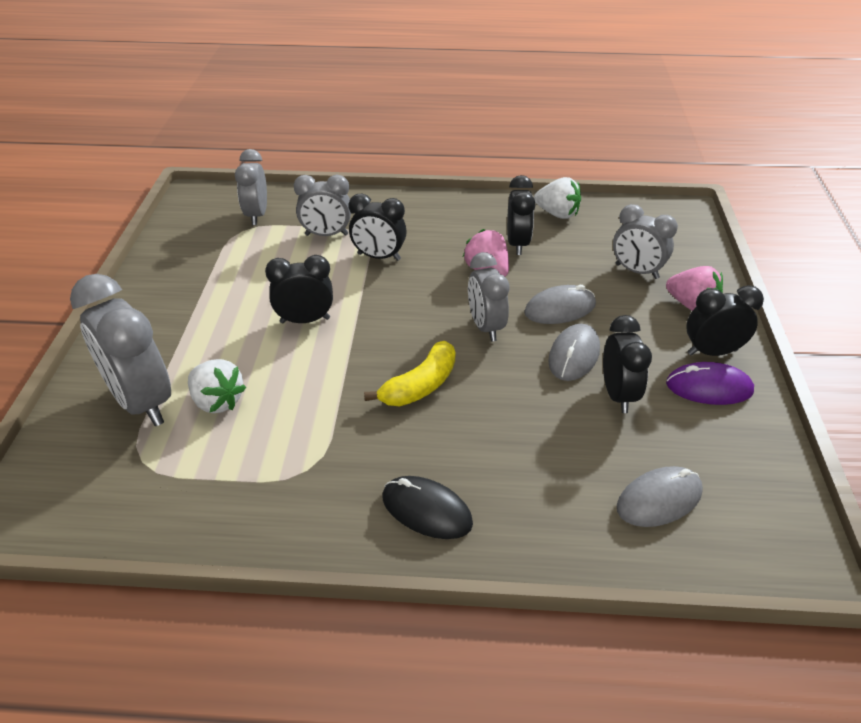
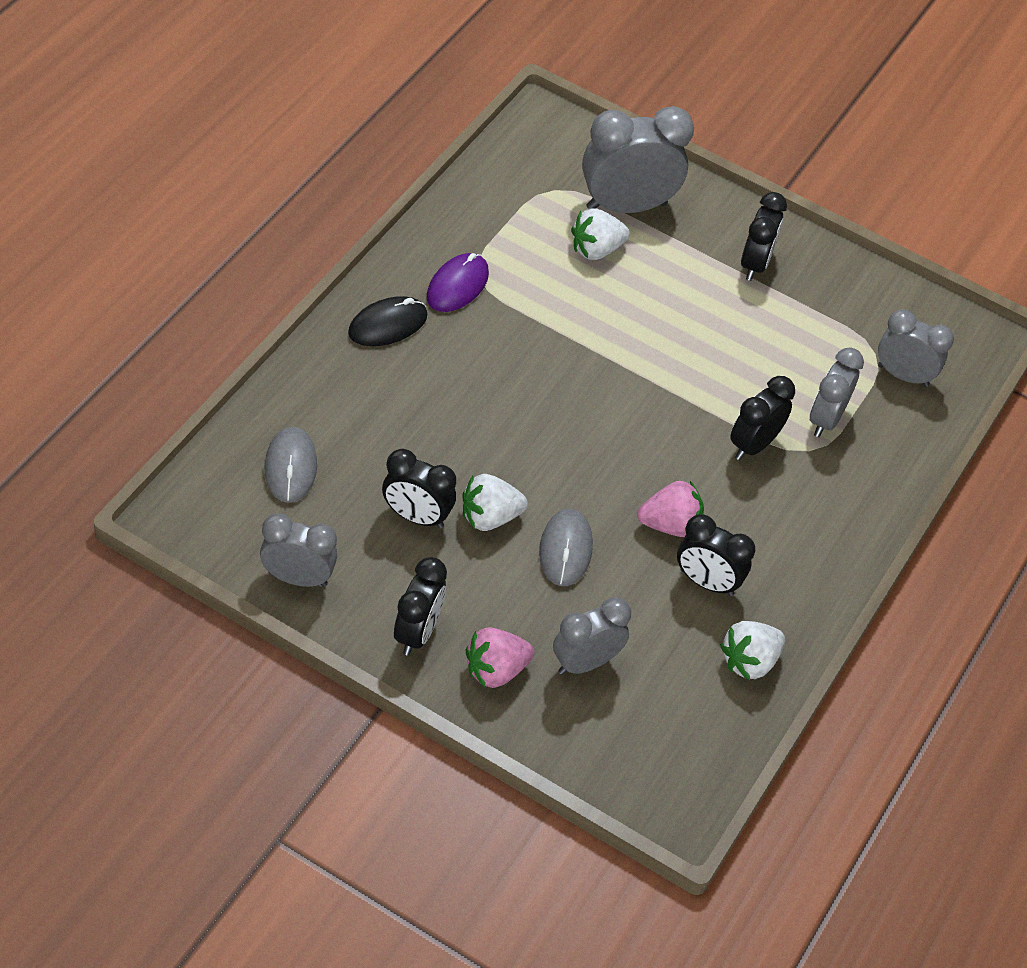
camera: 110 degrees right, 10 degrees up
black clock [265,255,333,324] -> black clock moved to [741,192,787,281]
yellow banana [364,341,455,406] -> none
grey clock [468,252,510,341] -> grey clock moved to [260,513,337,587]
grey mouse [548,324,600,381] -> white strawberry [462,474,528,531]
purple mouse [666,362,754,405] -> purple mouse moved to [427,253,489,312]

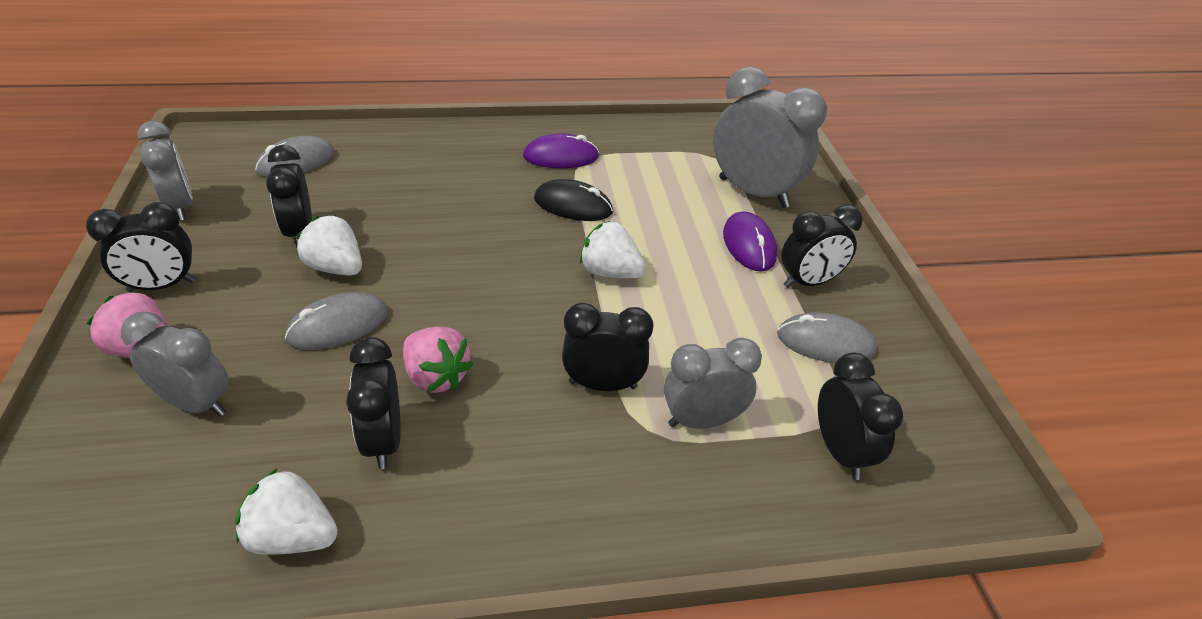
camera: 55 degrees right, 10 degrees down
black mouse [348,296,427,346] -> black mouse moved to [534,179,613,221]
white strawberry [571,208,630,260] -> white strawberry moved to [580,221,646,278]
grey clock [878,309,954,387] -> black clock [818,353,903,480]
none -> purple mouse [723,212,777,272]
none -> grey mouse [777,312,877,363]

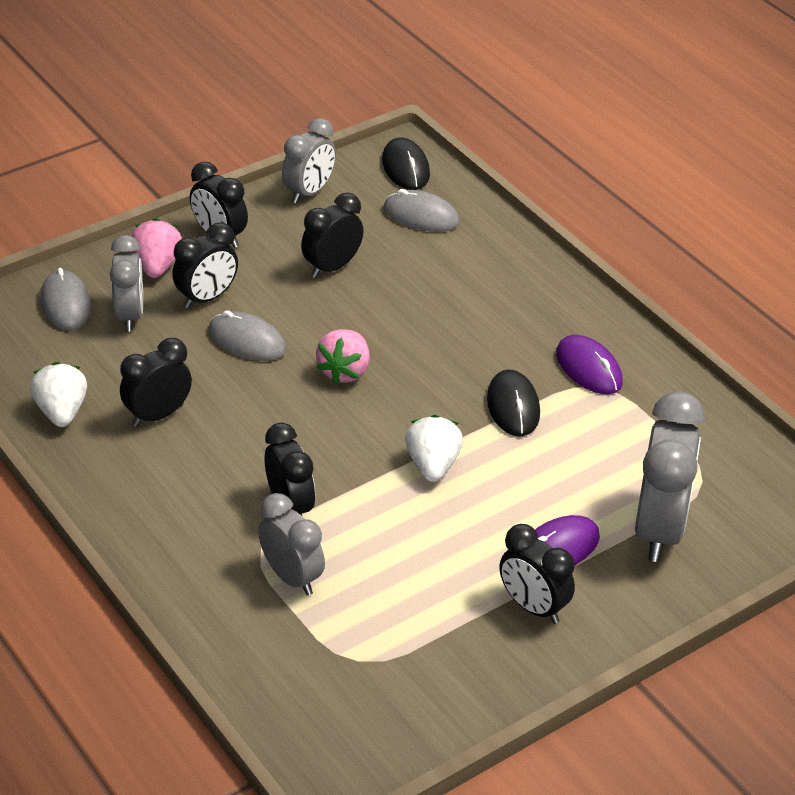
camera: 65 degrees right, 0 degrees up
white strawberry [296,215,362,276] -> none
pink strawberry [403,327,473,393] -> pink strawberry moved to [316,329,370,384]
grey mouse [777,312,877,363] -> grey mouse moved to [40,268,91,330]
black clock [818,353,903,480] -> black clock moved to [172,222,238,309]
none -> black mouse [382,138,430,190]

